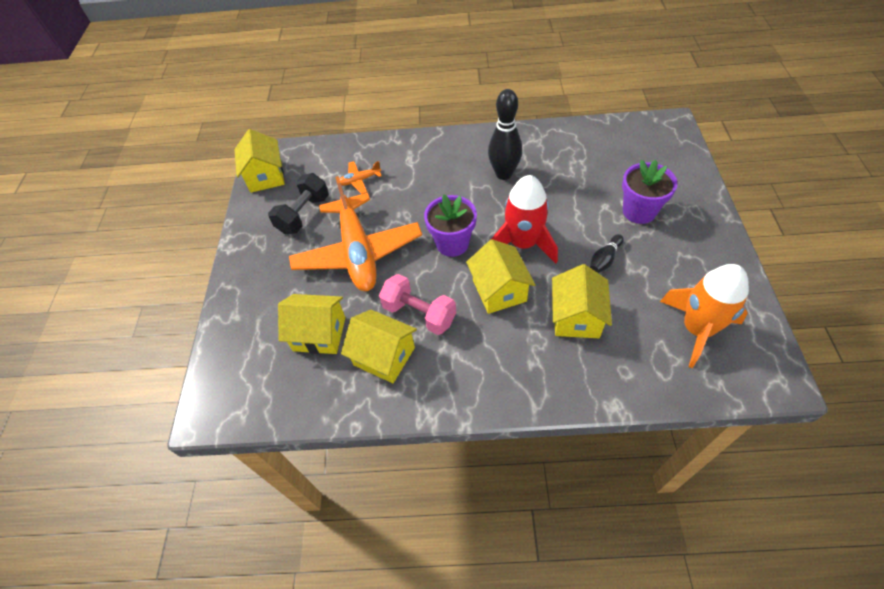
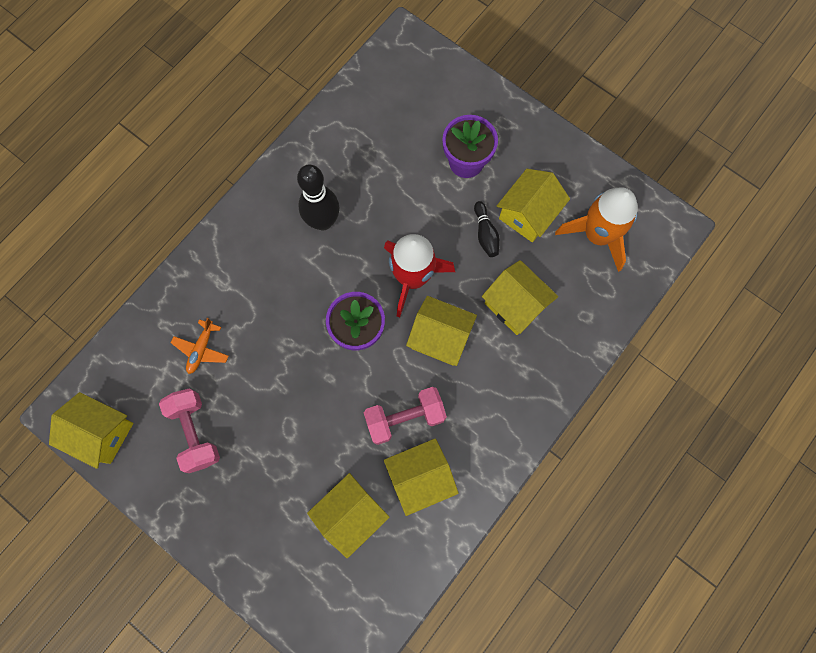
camera: 55 degrees left, 20 degrees up
black dumbbell [268,173,329,234] -> pink dumbbell [159,388,220,473]
orange plane [289,176,422,291] -> none
none -> yellow house [497,169,570,242]

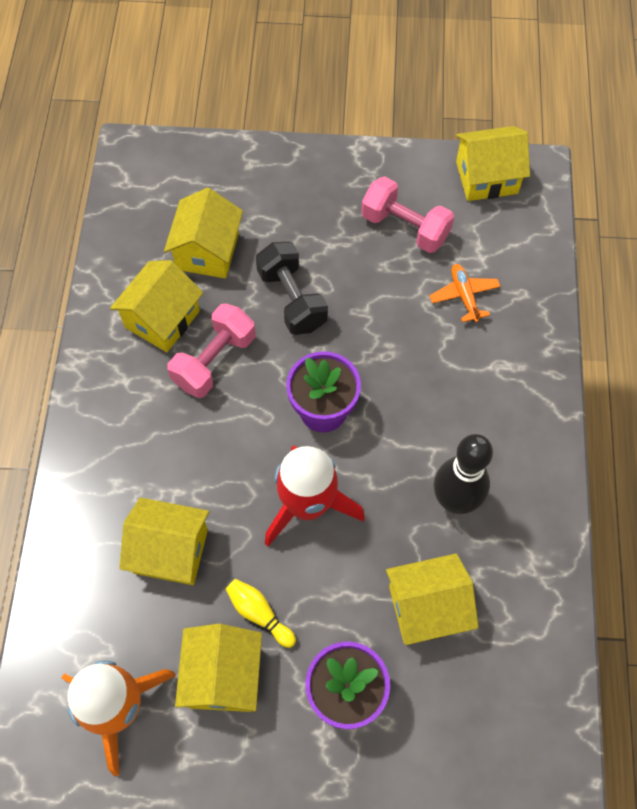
camera: 145 degrees right, 10 degrees down
yellow house [406,296,477,366] -> yellow house moved to [386,553,479,645]
black bowling pin [474,201,500,257] -> yellow bowling pin [226,579,296,648]
none -> black dumbbell [256,242,328,335]

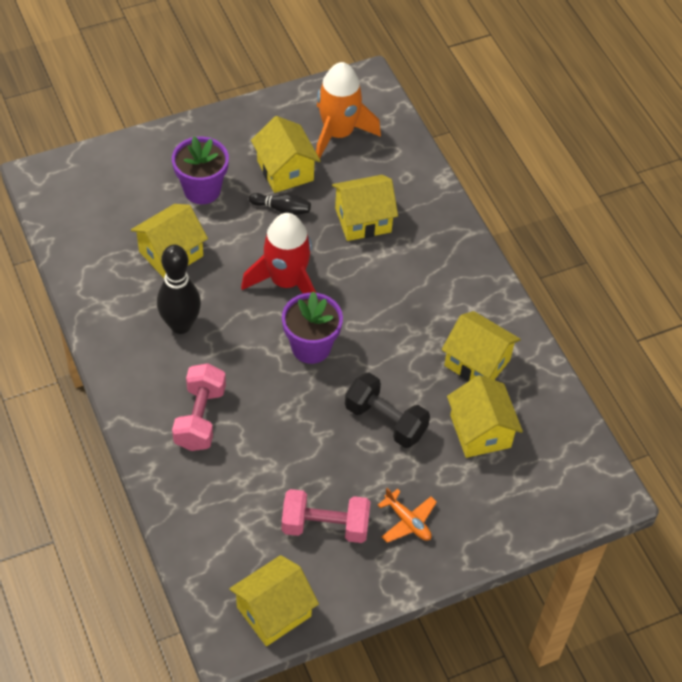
camera: 150 degrees right, 10 degrees down
yellow house [110,260,203,352] -> yellow house turned 60 degrees counterclockwise [442,311,521,381]
pink dumbbell [167,303,256,398] -> pink dumbbell moved to [172,363,226,451]
yellow bowling pin [226,579,296,648] -> black bowling pin [249,193,311,215]
orange plane [430,264,500,322] -> orange plane moved to [378,488,437,543]

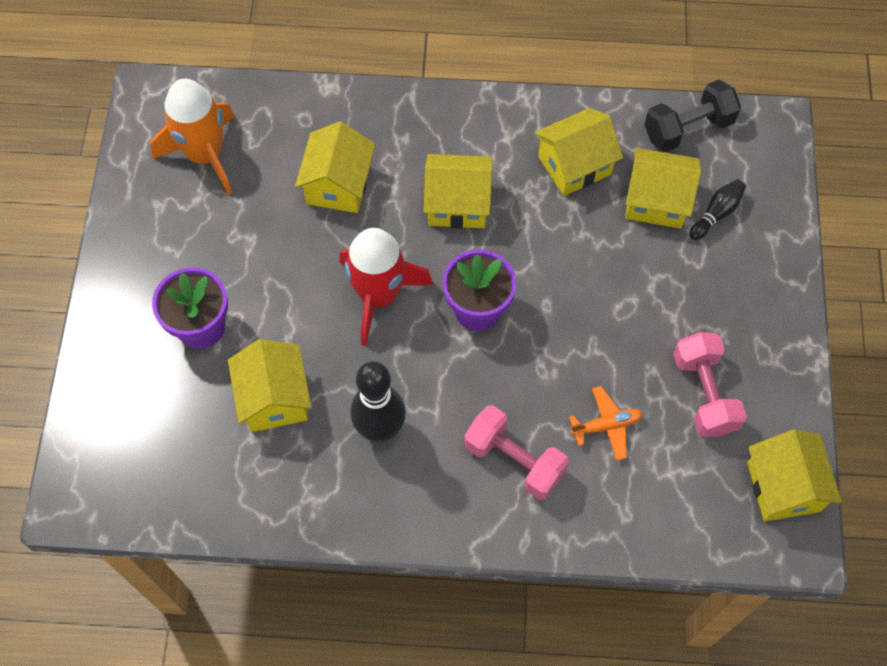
camera: 60 degrees left, 10 degrees up
black bowling pin [249,193,311,215] -> black bowling pin moved to [689,179,746,240]
yellow house [251,116,321,193] -> yellow house moved to [424,154,492,228]
pink dumbbell [282,489,370,543] -> pink dumbbell turned 45 degrees counterclockwise [673,332,747,437]
black dumbbell [345,372,430,448] -> black dumbbell moved to [644,80,741,152]
orange plane [378,488,437,543] -> orange plane moved to [569,386,643,461]

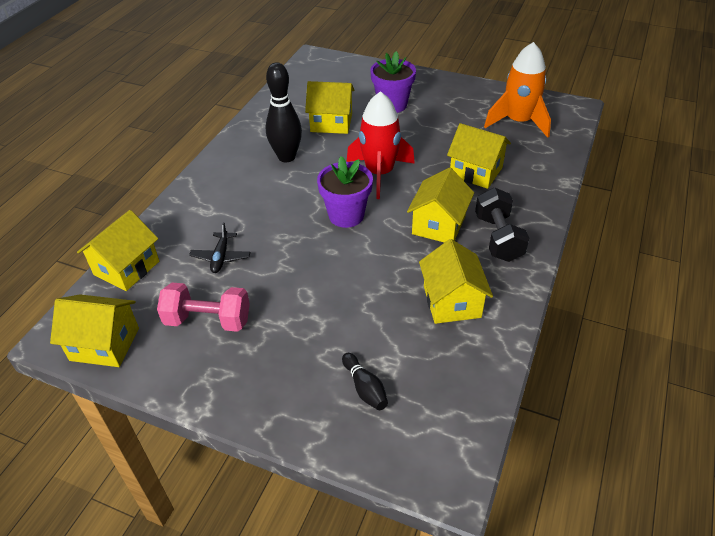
camera: 110 degrees right, 20 degrees down
pink dumbbell [464,405,569,500] -> none
orange plane [569,386,643,461] -> black plane [189,222,251,273]
yellow house [625,148,701,229] -> yellow house moved to [77,210,159,291]
black dumbbell [644,80,741,152] -> black dumbbell moved to [475,188,529,262]

